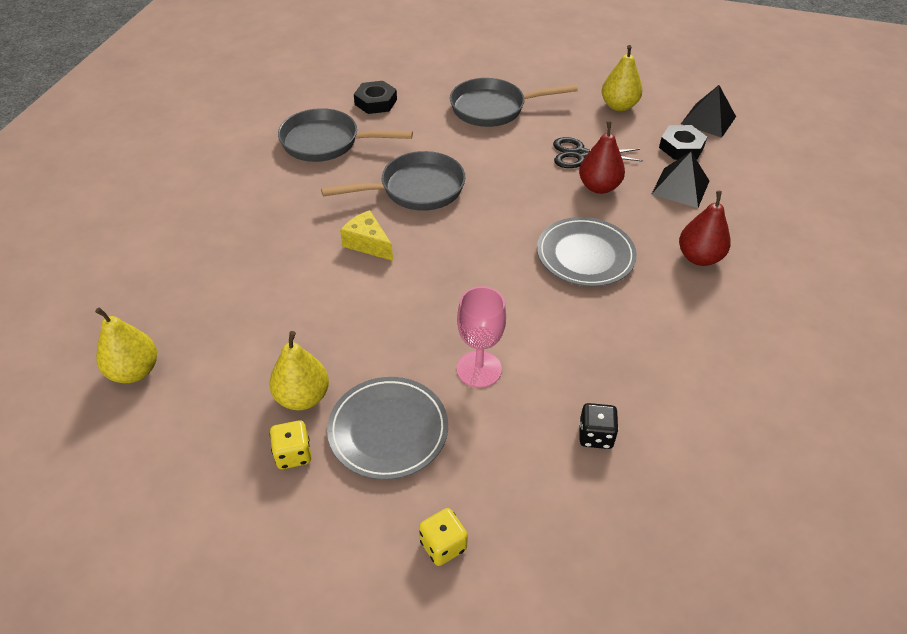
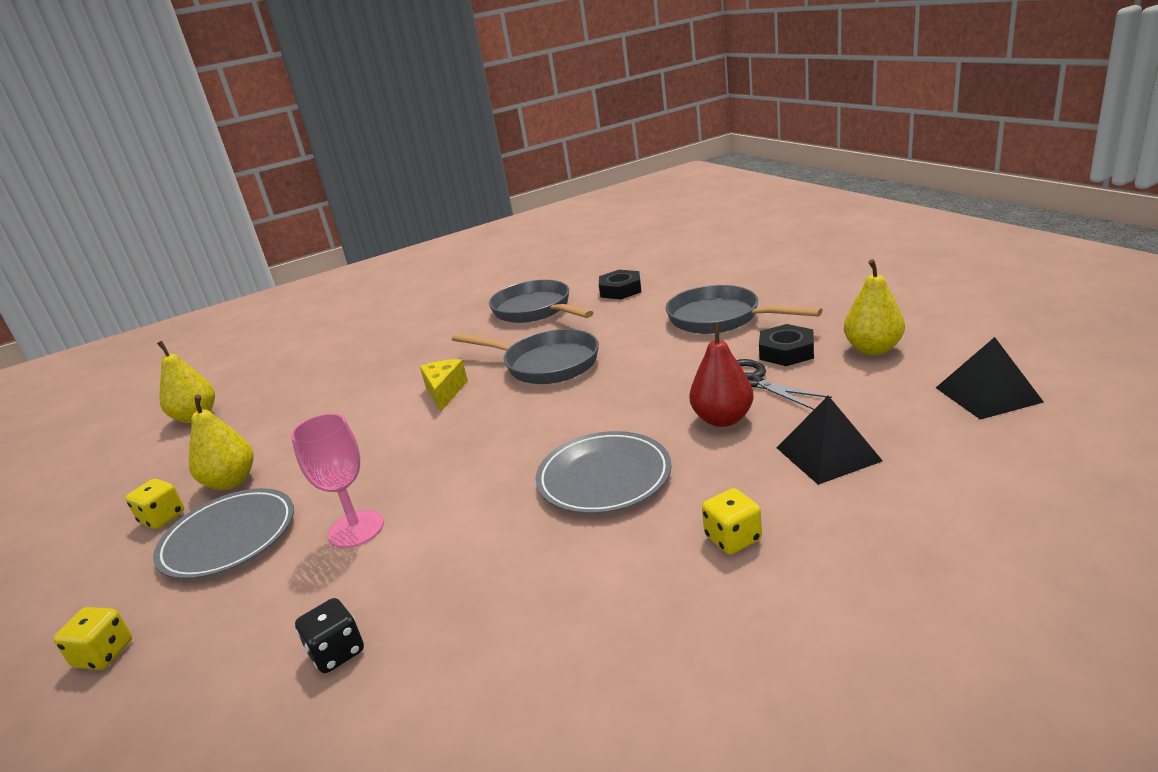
camera: 50 degrees right, 20 degrees down
black nut [659,125,707,160] -> black nut moved to [759,324,814,366]
red pear [679,191,731,266] -> yellow dice [702,488,762,554]

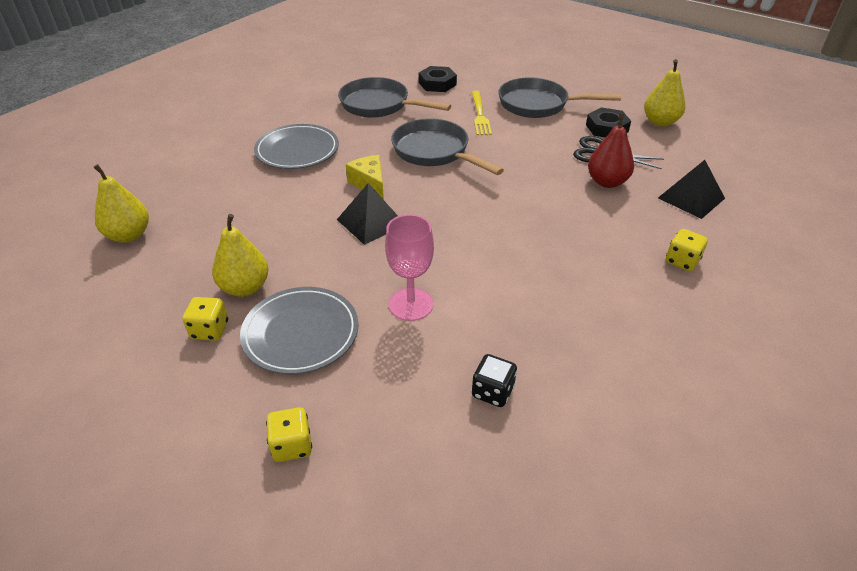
camera: 30 degrees left, 15 degrees up
grey pan [452,329,599,384] -> grey pan turned 135 degrees counterclockwise [391,119,504,175]
grey plate [535,431,672,514] -> grey plate moved to [254,124,339,169]
black pyramid [936,337,1044,420] -> black pyramid moved to [337,183,398,245]
none -> yellow fork [472,91,492,135]

